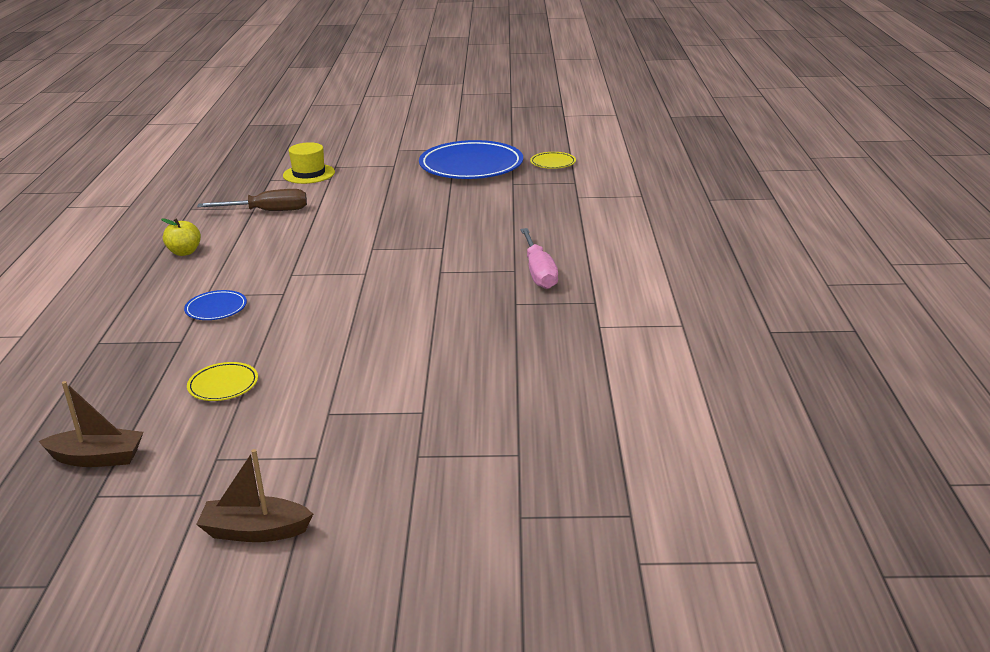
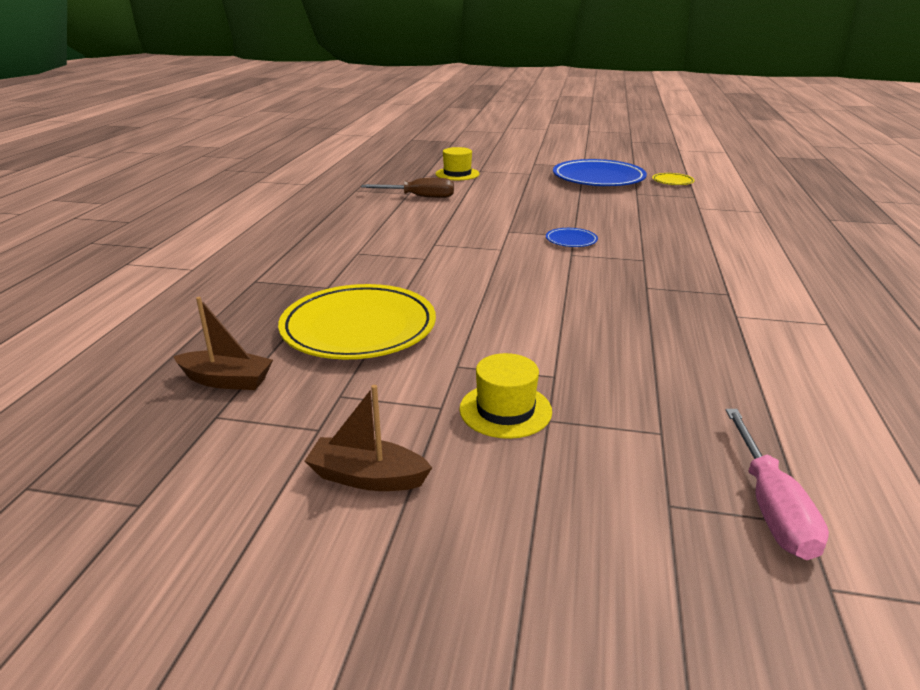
camera: 10 degrees right, 0 degrees up
yellow apple [161,218,201,256] -> none
blue plate [184,290,247,320] -> blue plate moved to [546,228,598,247]
yellow plate [187,362,258,401] -> yellow plate [278,284,436,359], size x2.28
pink screwdriver [521,228,558,289] -> pink screwdriver moved to [725,409,829,560]
none -> yellow hat [459,353,552,439]

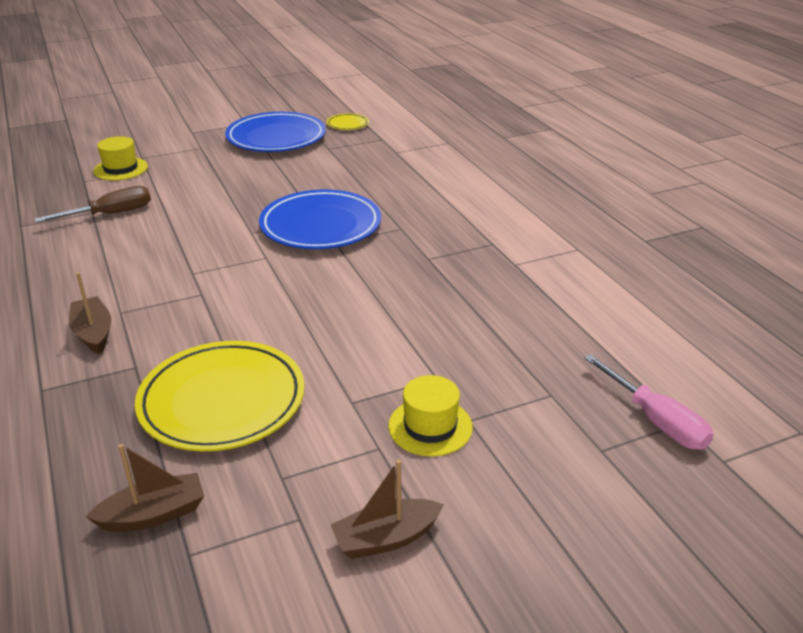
camera: 35 degrees left, 5 degrees up
blue plate [546,228,598,247] -> blue plate [259,189,381,249], size x2.28
none -> brown boat [69,272,111,354]

